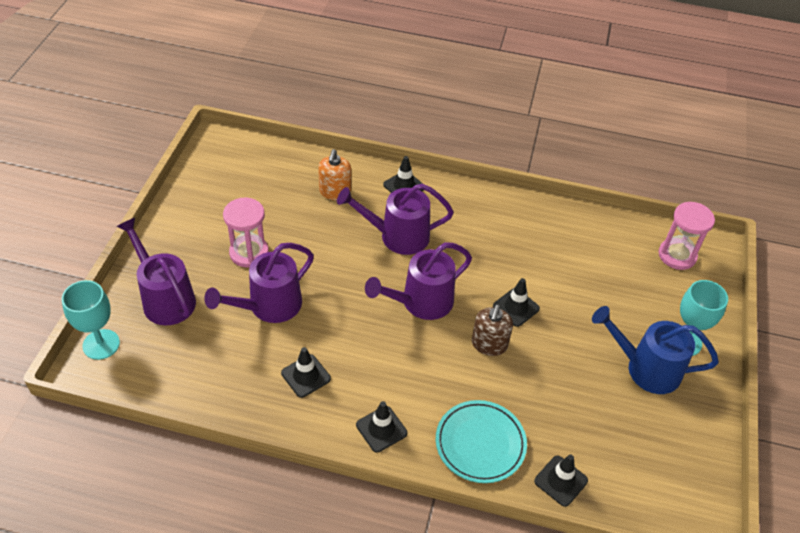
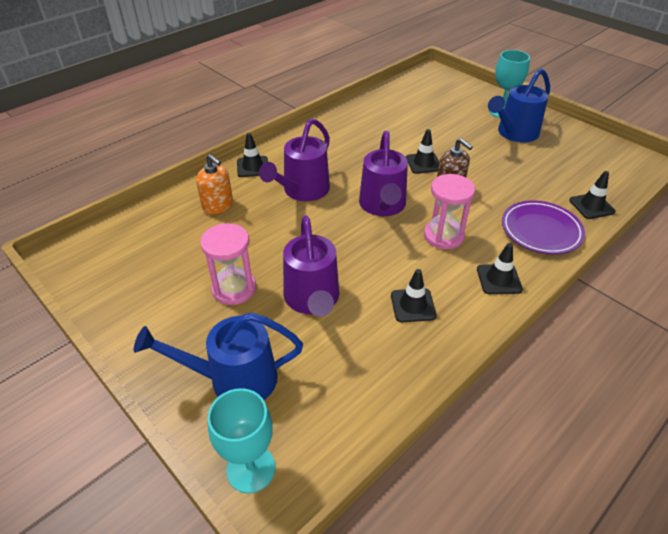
camera: 55 degrees left, 5 degrees down
purple watering can [116,218,196,325] -> blue watering can [134,312,303,400]
turquoise plate [436,400,527,483] -> purple plate [502,200,585,254]
pink hourglass [659,202,715,270] -> pink hourglass moved to [424,174,475,249]

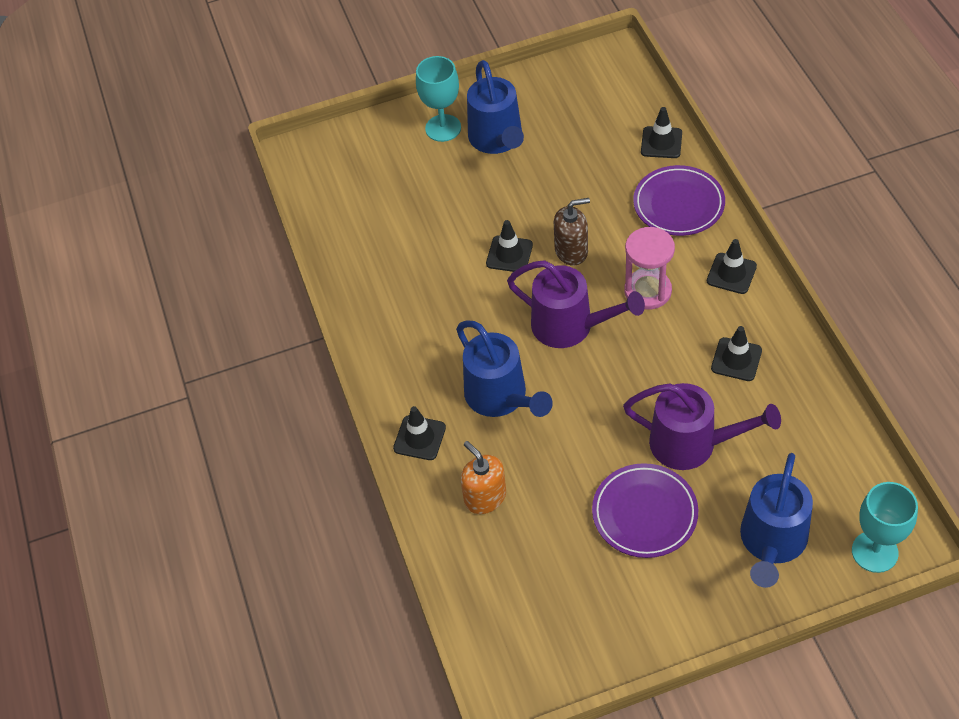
camera: 60 degrees left, 10 degrees up
orange soap dispenser [196,154,233,214] -> orange soap dispenser turned 105 degrees counterclockwise [461,441,506,514]
pink hourglass [200,223,256,305] -> purple plate [592,463,698,558]
purple watering can [259,118,330,201] -> blue watering can [456,320,553,417]

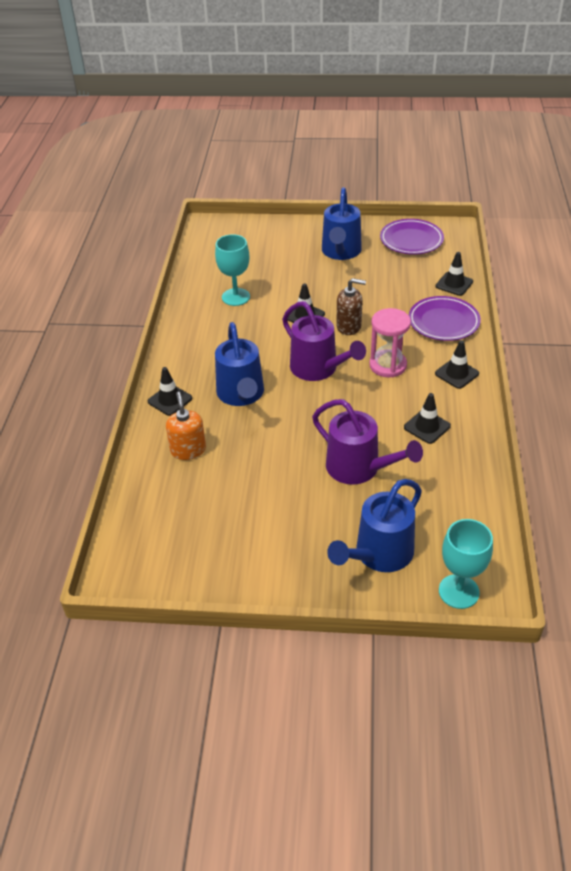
camera: 20 degrees right, 10 degrees down
turquoise goblet [416,56,461,142] -> turquoise goblet moved to [215,234,250,306]
purple plate [592,463,698,558] -> purple plate moved to [380,219,444,255]

